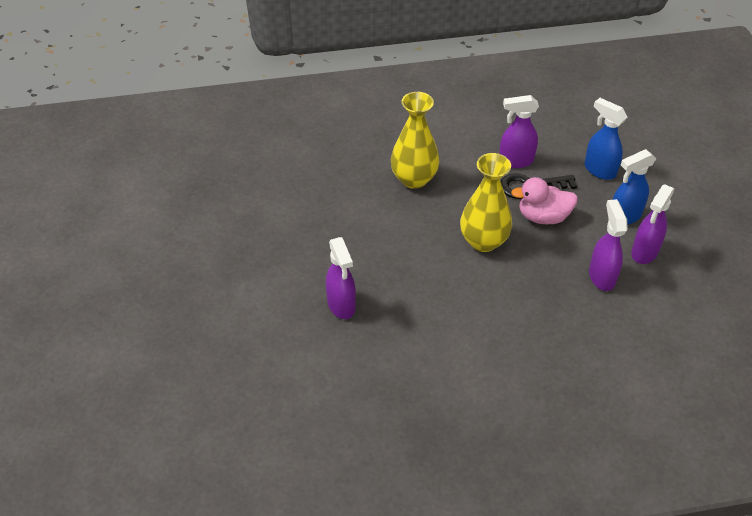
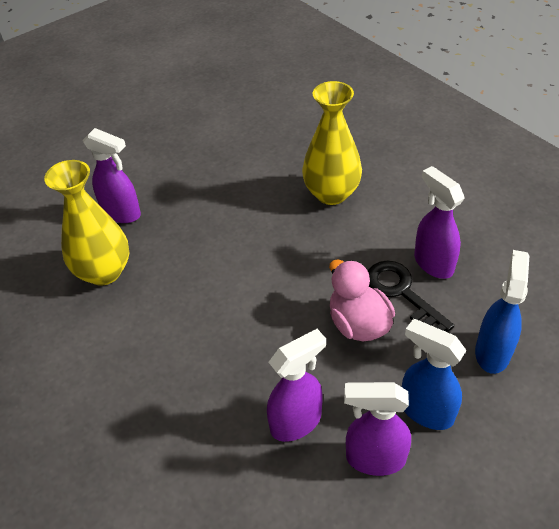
camera: 65 degrees right, 0 degrees up
purple spray bottle [326,237,356,319] -> purple spray bottle turned 105 degrees counterclockwise [83,128,141,223]
yellow vase [460,153,512,252] -> yellow vase moved to [44,160,129,286]

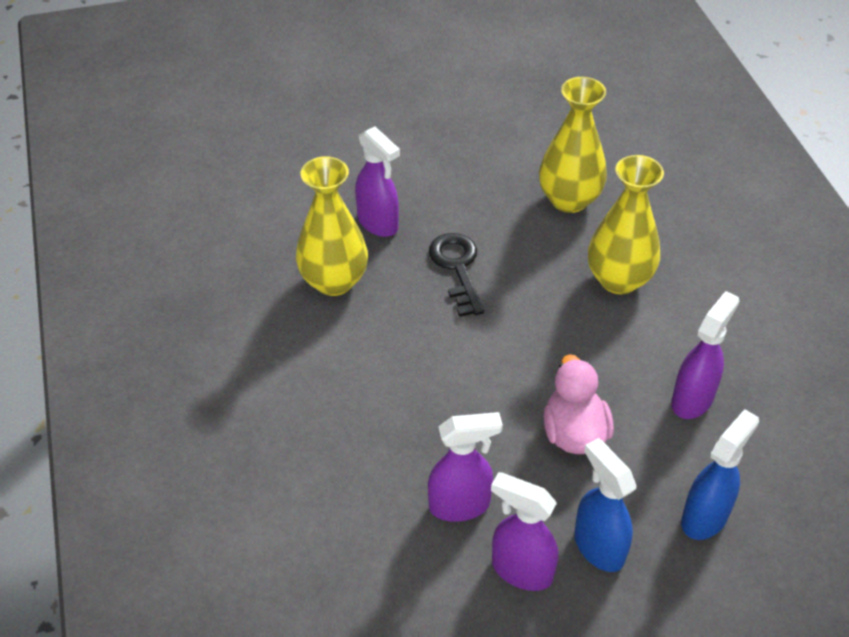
camera: 20 degrees right, 0 degrees up
black key [368,261,454,332] -> black key moved to [429,233,484,317]
purple spray bottle [414,166,465,279] -> purple spray bottle turned 45 degrees clockwise [671,291,739,419]
none -> yellow vase [539,77,607,213]

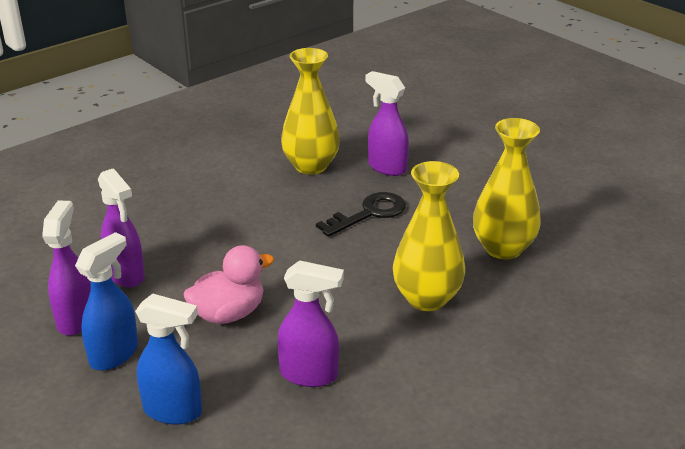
camera: 65 degrees right, 15 degrees down
purple spray bottle [355,126,400,237] -> purple spray bottle turned 105 degrees clockwise [365,71,409,176]

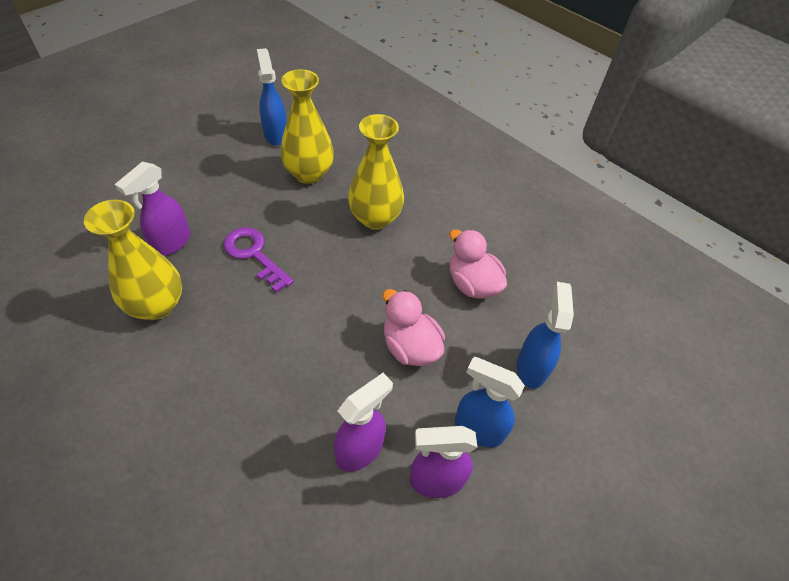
camera: 100 degrees left, 20 degrees up
purple spray bottle [277,260,344,387] -> pink duck [449,229,507,299]
black key [316,192,406,237] -> purple key [223,227,294,293]
none -> blue spray bottle [257,48,287,146]

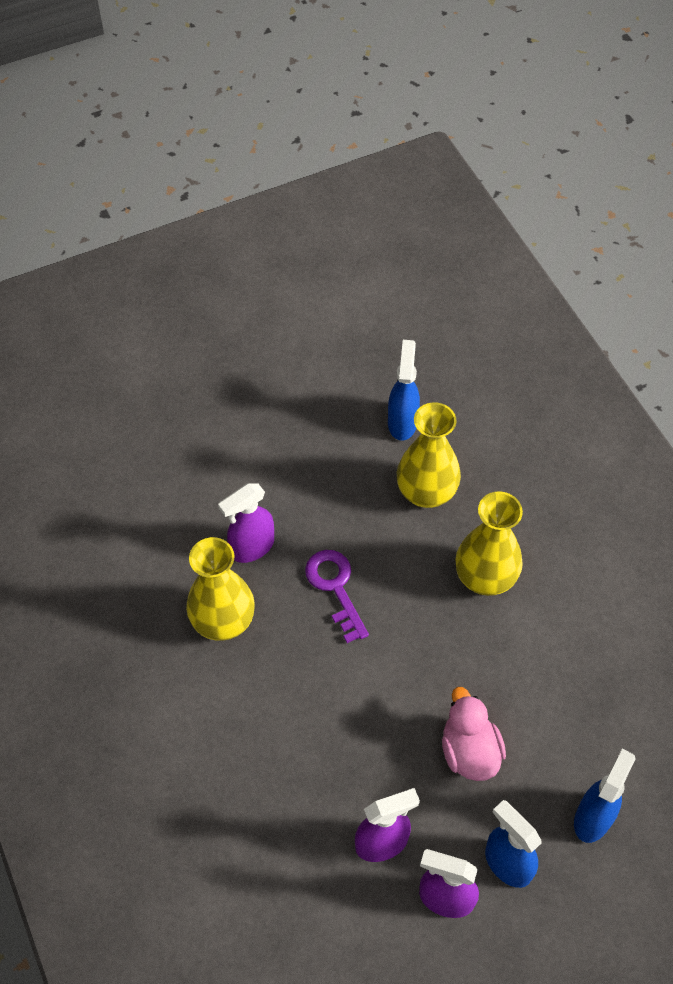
camera: 25 degrees right, 5 degrees up
pink duck [449,229,507,299] -> none

